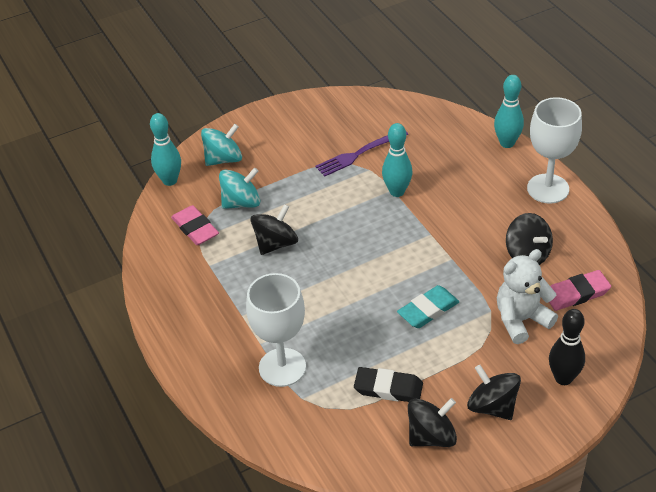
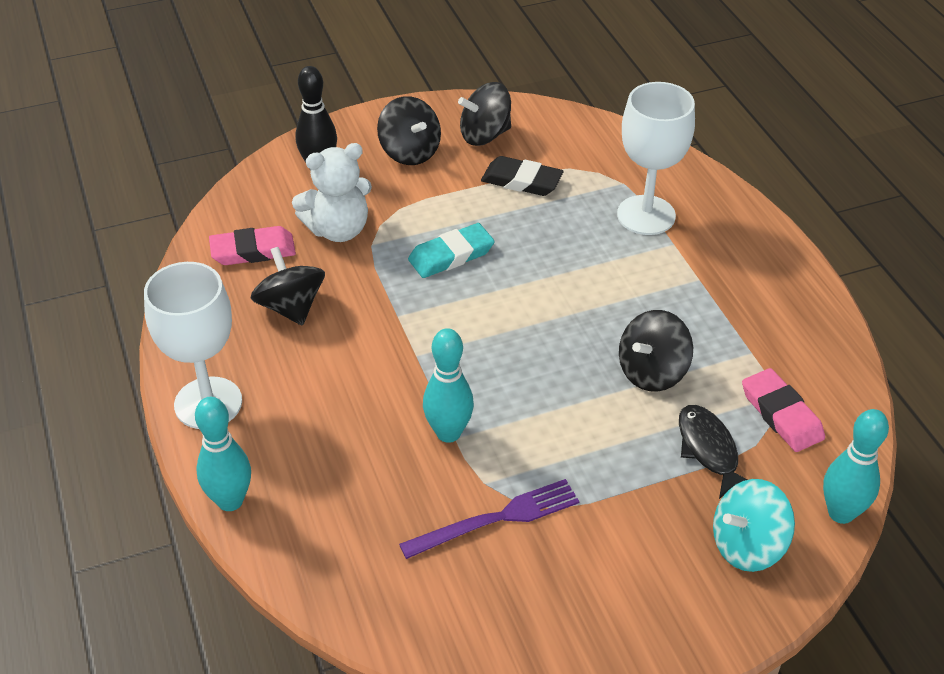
camera: 175 degrees left, 0 degrees up
turquoise spinning top [219,168,260,209] -> black fish [679,405,748,499]

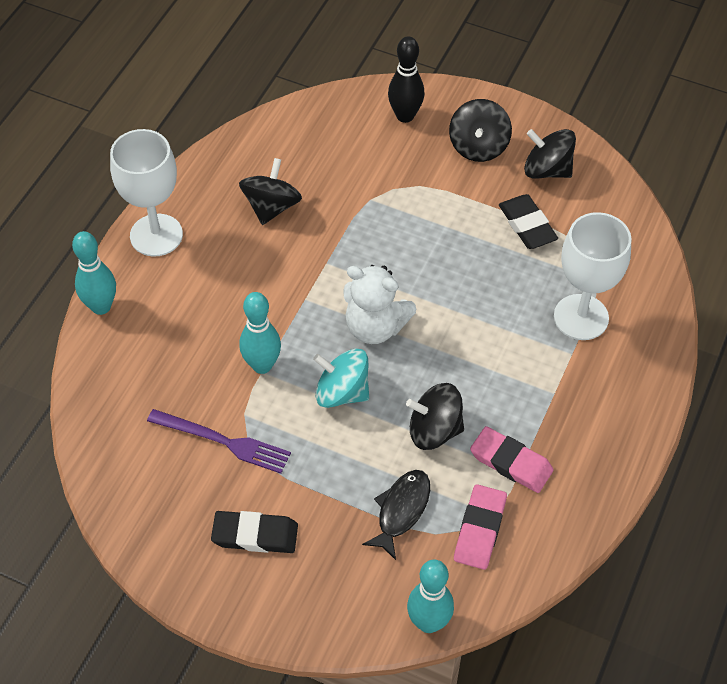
camera: 45 degrees right, 10 degrees up
pink eraser [209,226,296,265] -> pink eraser moved to [470,426,554,493]
white teddy bear [292,143,372,242] -> white teddy bear moved to [344,265,416,344]
turquoise eraser [408,223,495,278] -> none
turquoise spinning top [713,479,795,572] -> turquoise spinning top moved to [313,349,369,408]
none -> black eraser [211,511,298,553]

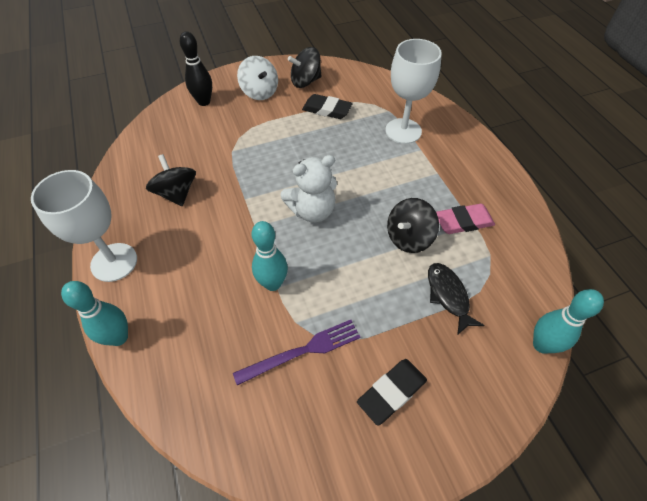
camera: 45 degrees left, 0 degrees up
turquoise spinning top [313,349,369,408] -> none
black spinning top [449,99,512,162] -> white spinning top [237,56,278,100]
pink eraser [454,484,507,570] -> none

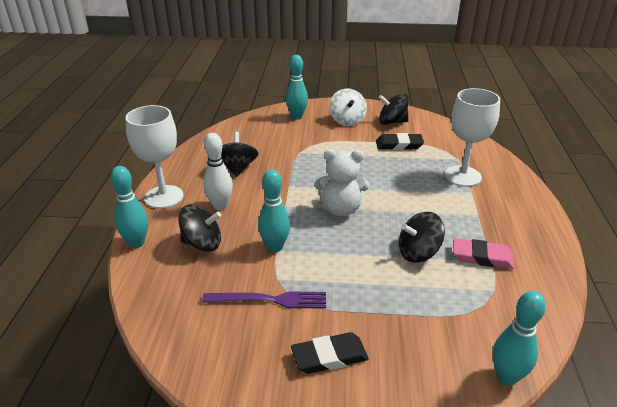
camera: 25 degrees right, 20 degrees down
black bowling pin [180,31,212,106] -> turquoise bowling pin [286,55,308,119]
black eraser [302,94,353,119] -> black eraser turned 45 degrees counterclockwise [376,133,424,150]
black fish [428,263,485,335] -> none
none -> black spinning top [178,205,221,252]
none -> white bowling pin [203,133,233,210]

